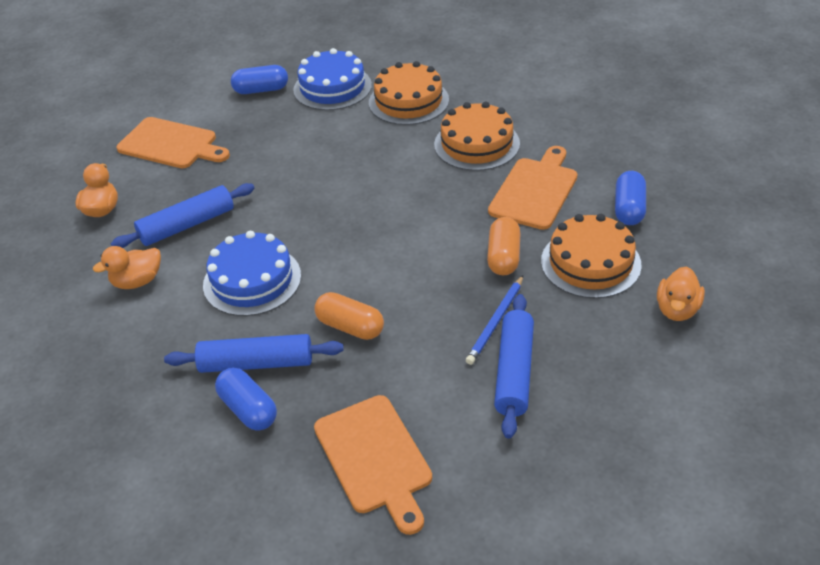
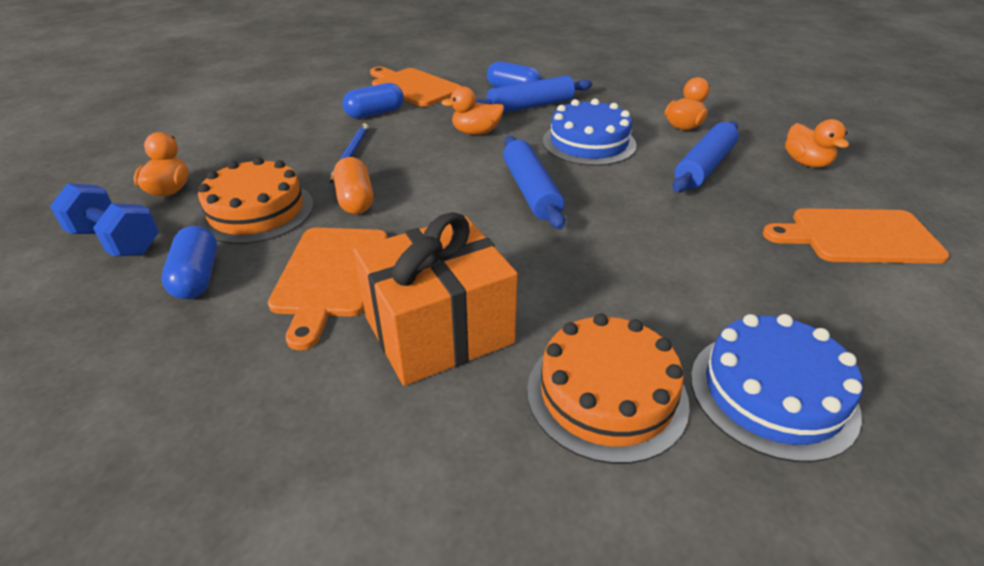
camera: 155 degrees right, 5 degrees down
blue capsule [231,65,288,94] -> blue capsule moved to [343,83,404,119]
orange capsule [314,292,384,340] -> orange duck [441,86,504,135]
orange cake [434,102,520,171] -> orange gift [354,212,518,386]
blue rolling pin [494,294,534,439] -> blue rolling pin moved to [503,136,565,230]
none -> blue dumbbell [50,183,159,257]

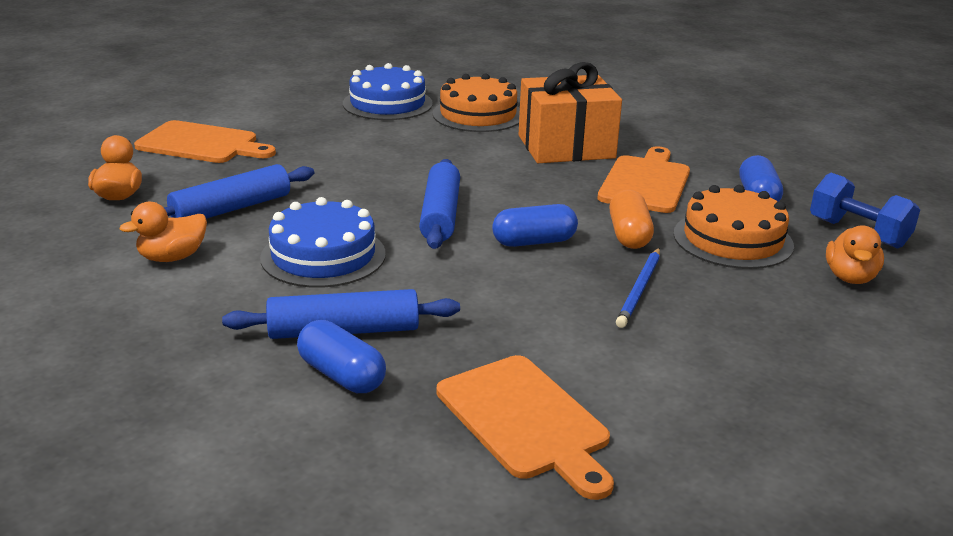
camera: 165 degrees left, 10 degrees down
blue capsule [343,83,404,119] -> blue capsule moved to [492,204,578,247]
orange duck [441,86,504,135] -> none

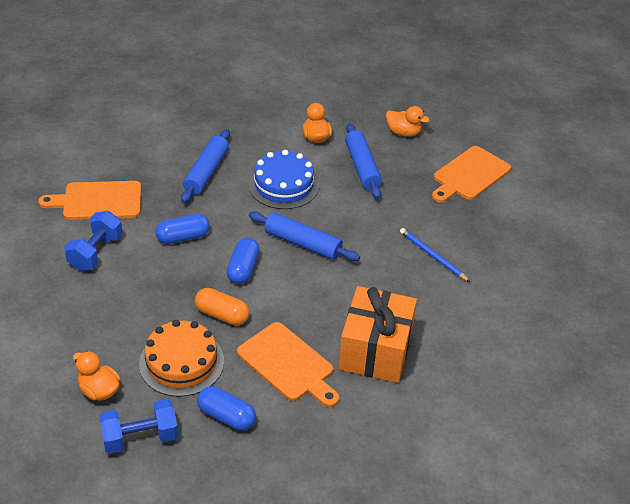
camera: 115 degrees right, 15 degrees up
blue capsule [297,320,386,393] -> blue capsule moved to [155,214,210,244]
blue cake [343,63,433,120] -> none
orange cake [432,73,520,132] -> none
blue pencil [616,248,660,328] -> blue pencil moved to [400,228,470,282]
none -> blue dumbbell [64,211,123,271]

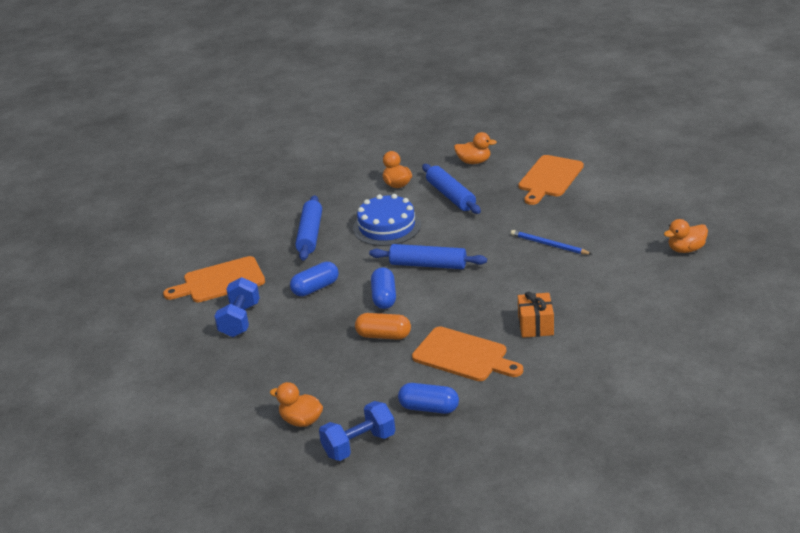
camera: 10 degrees left, 10 degrees down
orange cake [139,320,224,397] -> none
orange gift [338,286,417,383] -> orange gift [518,292,554,338], size x0.55
none -> orange duck [664,219,708,253]

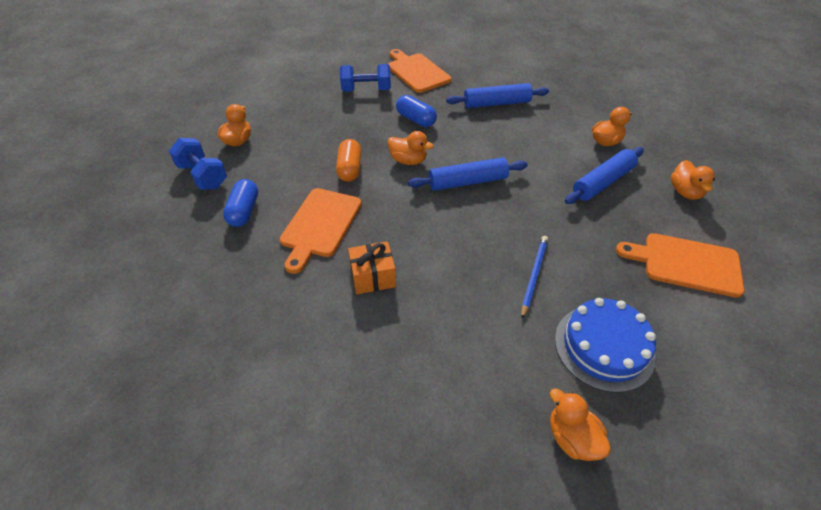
camera: 75 degrees right, 15 degrees up
blue cake [353,194,421,246] -> blue cake moved to [555,298,656,393]
blue rolling pin [369,244,487,269] -> blue rolling pin turned 75 degrees clockwise [408,157,528,191]
blue capsule [371,267,396,309] -> orange duck [387,131,434,165]

